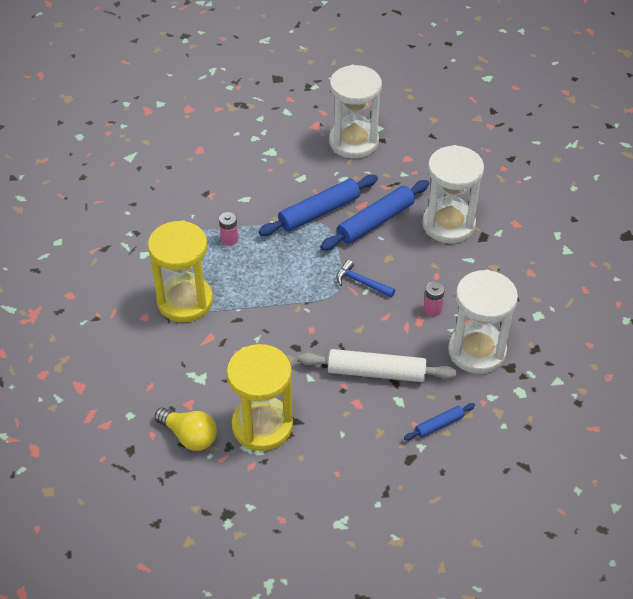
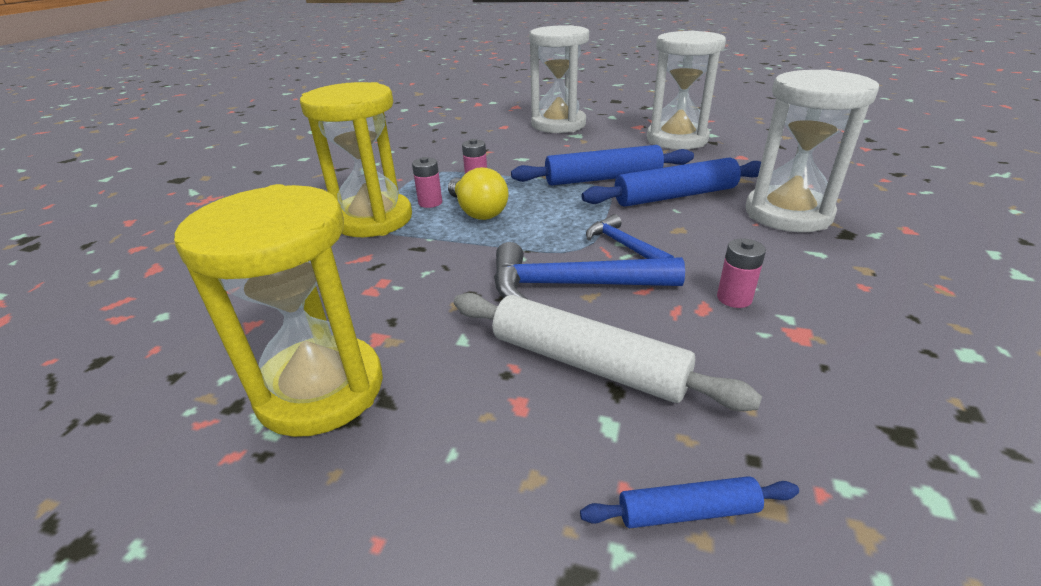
camera: 25 degrees right, 15 degrees down
yellow light bulb [155,408,217,451] -> yellow light bulb moved to [448,167,509,220]
white hourglass [448,270,518,374] -> white hourglass moved to [529,25,589,133]
none -> pink battery [412,157,442,208]
none -> blue hammer [494,242,685,299]

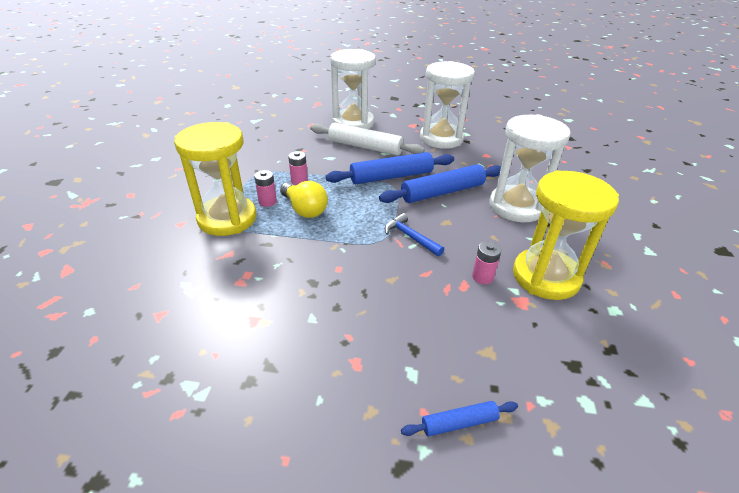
camera: 10 degrees left, 5 degrees up
yellow hourglass [174,184,383,437] -> yellow hourglass moved to [513,170,619,300]
white rolling pin [454,293,762,411] -> white rolling pin moved to [310,123,425,155]
blue hammer [494,242,685,299] -> none

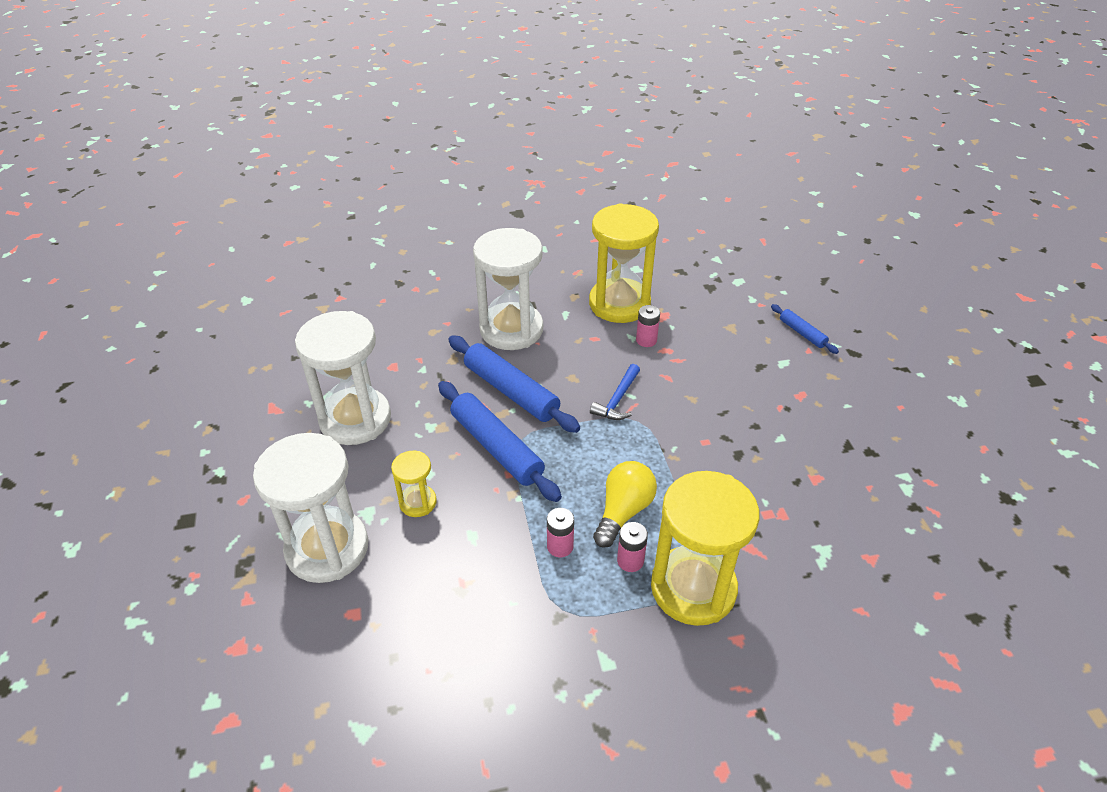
camera: 110 degrees left, 5 degrees up
white rolling pin [310,123,425,155] -> yellow hourglass [391,451,437,517]

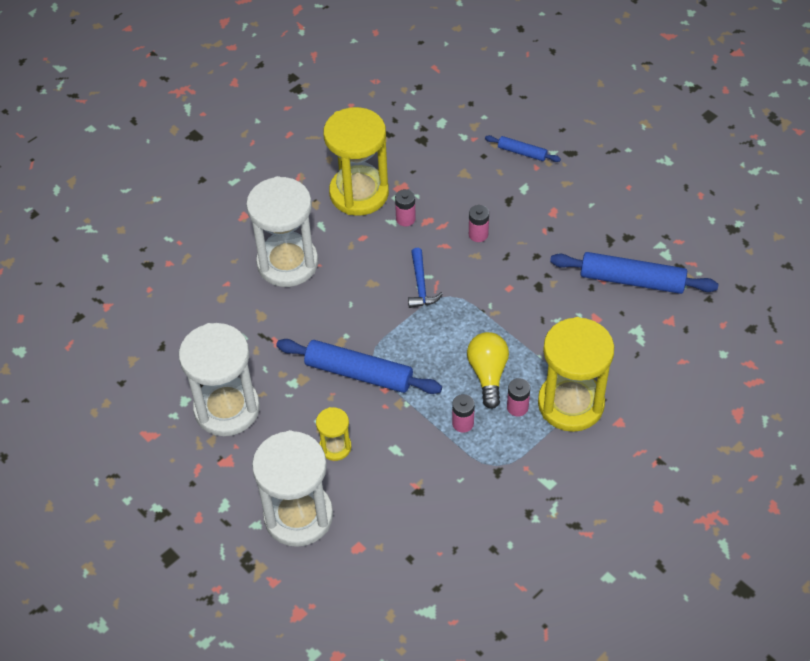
camera: 30 degrees left, 10 degrees up
blue rolling pin [448,336,580,433] -> blue rolling pin moved to [550,252,718,294]
none -> pink battery [469,205,489,242]

